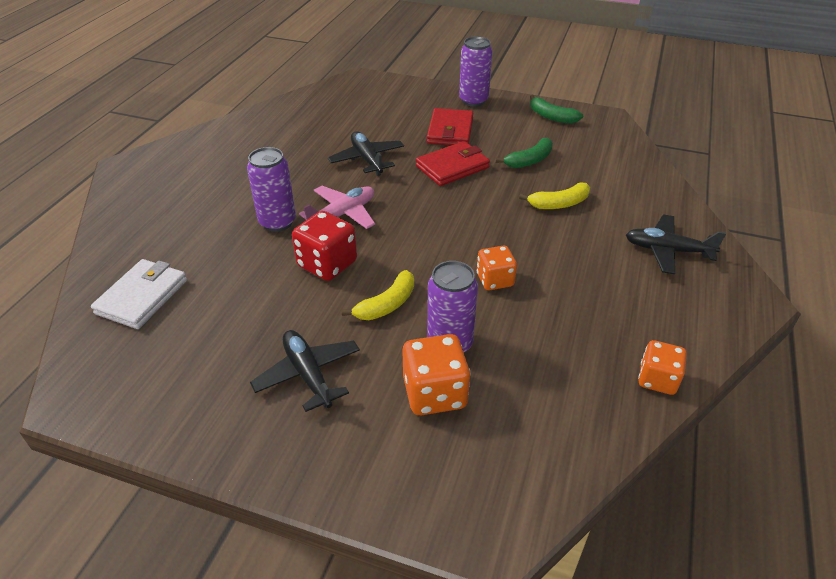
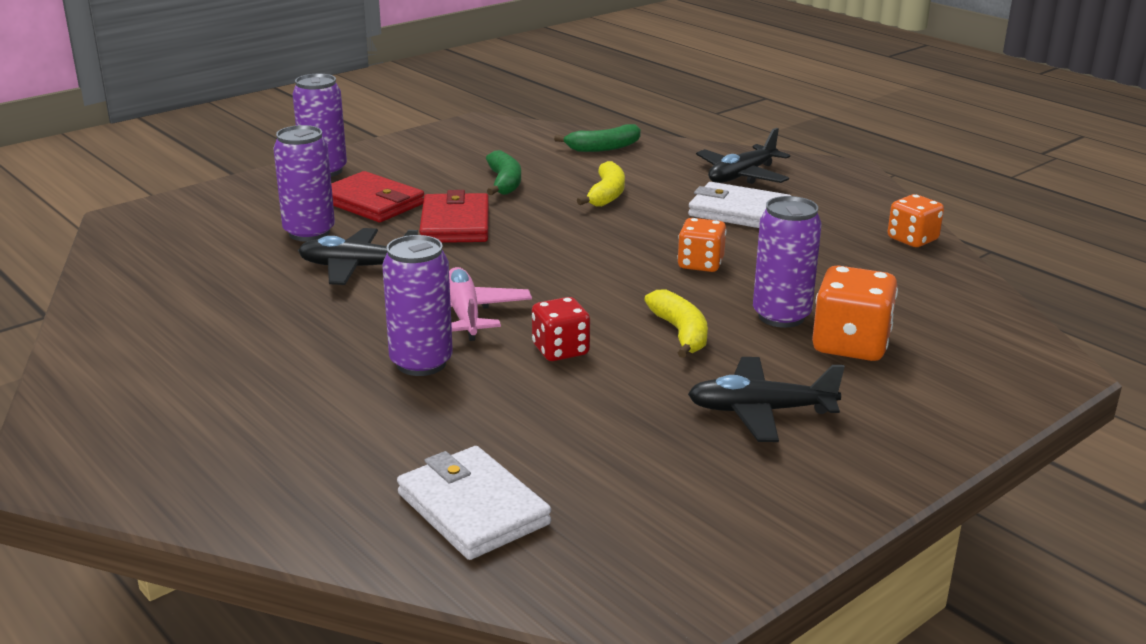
camera: 60 degrees left, 15 degrees down
red dice [292,211,357,281] -> red dice [532,297,590,361], size x0.66
green banana [530,95,583,124] -> green banana moved to [554,124,641,152]
none -> purple can [273,125,335,242]
none -> white wallet [688,182,791,228]

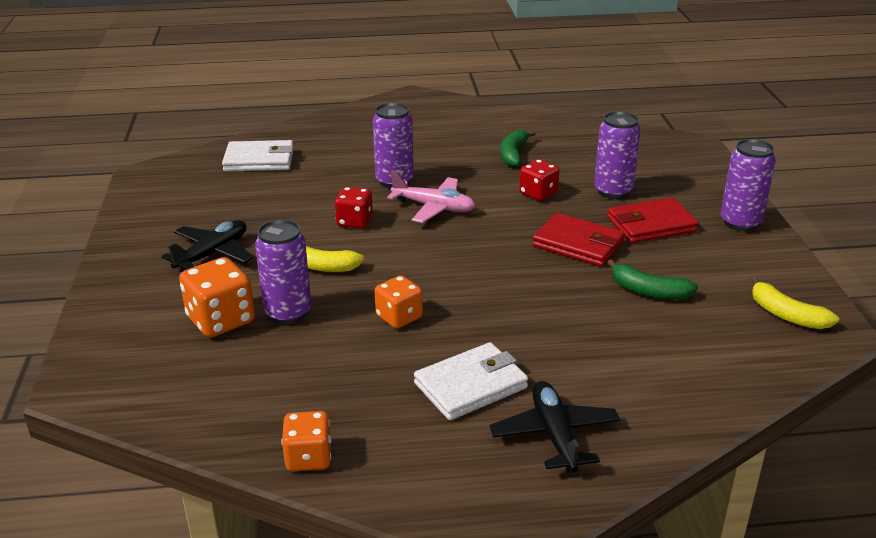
camera: 125 degrees right, 5 degrees up
black plane [298,228,418,285] -> red dice [519,159,559,201]
green banana [554,124,641,152] -> green banana moved to [501,129,536,167]
yellow banana [577,161,625,207] -> yellow banana moved to [751,276,839,329]

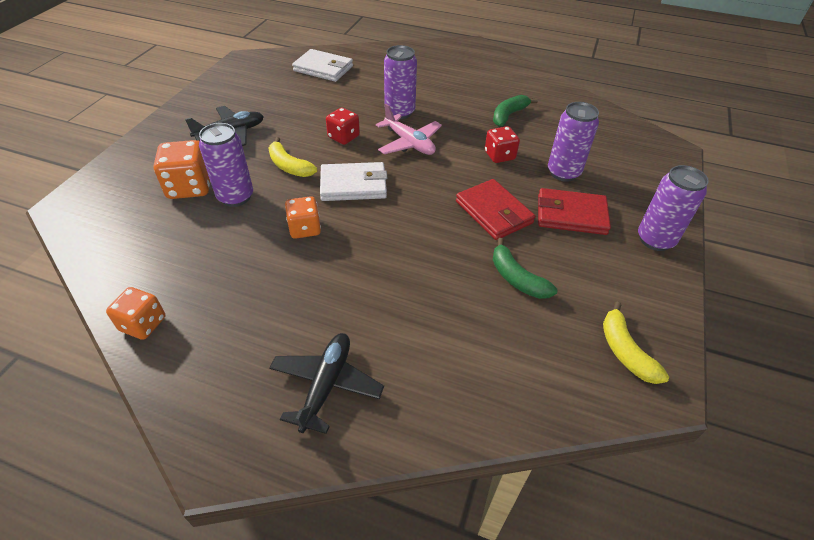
camera: 25 degrees right, 15 degrees up
white wallet [414,342,528,421] -> white wallet moved to [320,162,387,201]

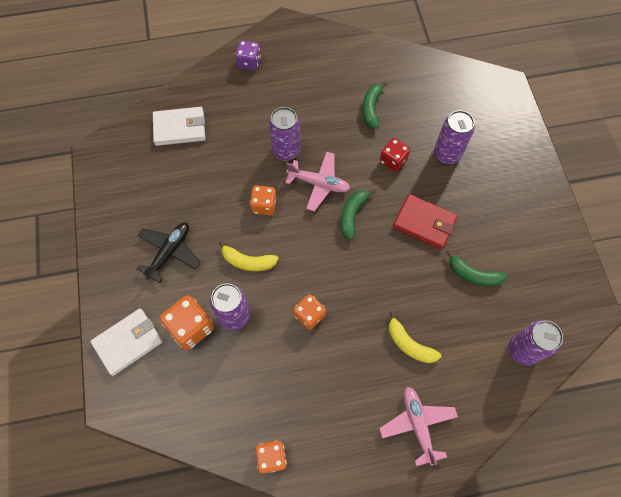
camera: 30 degrees left, 20 degrees up
black plane [269,333,384,434] -> pink plane [379,387,458,466]
white wallet [320,162,387,201] -> white wallet moved to [90,309,163,376]
red dice [326,107,360,145] -> orange dice [250,185,276,215]
red wallet [538,188,611,235] -> none
yellow banana [603,302,669,384] -> yellow banana moved to [389,311,441,363]
purple can [638,165,709,251] -> purple can moved to [508,320,563,366]
none -> purple dice [235,41,261,70]
none -> green banana [341,189,376,240]

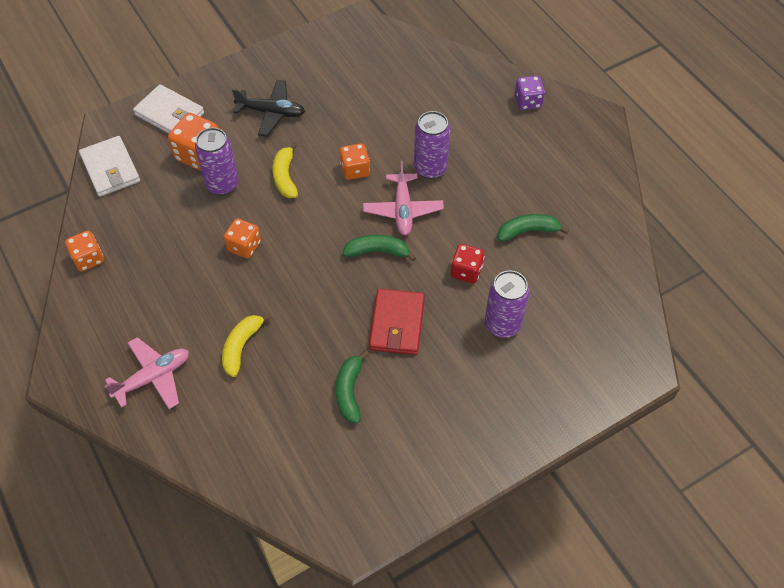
camera: 70 degrees right, 10 degrees down
white wallet [153,107,205,146] -> white wallet moved to [79,136,140,197]
purple can [508,320,563,366] -> none

